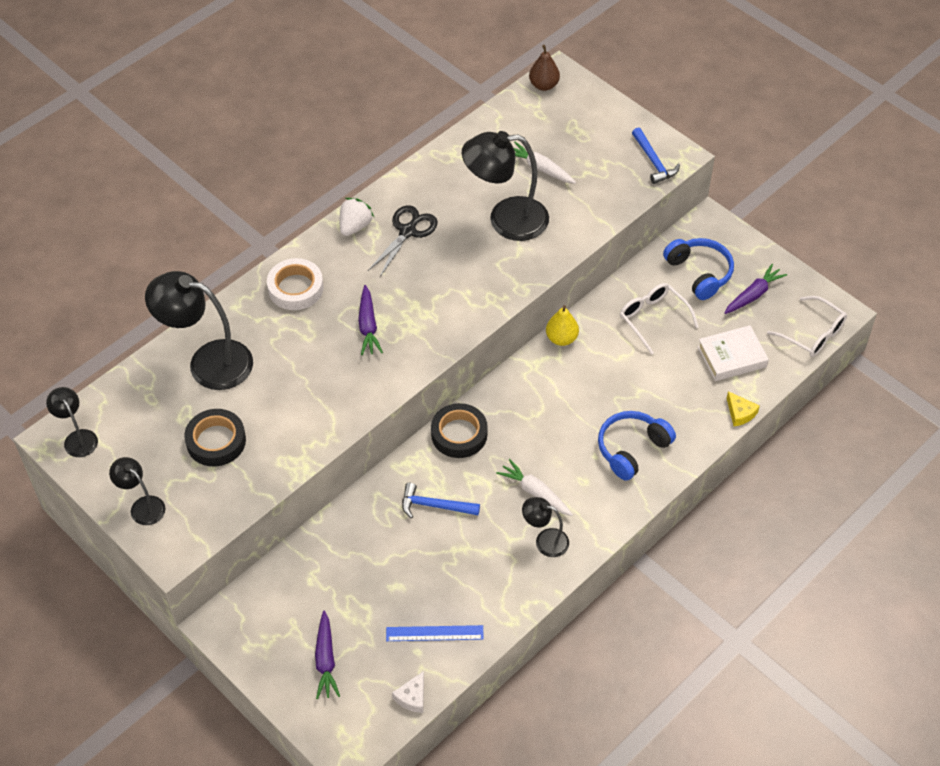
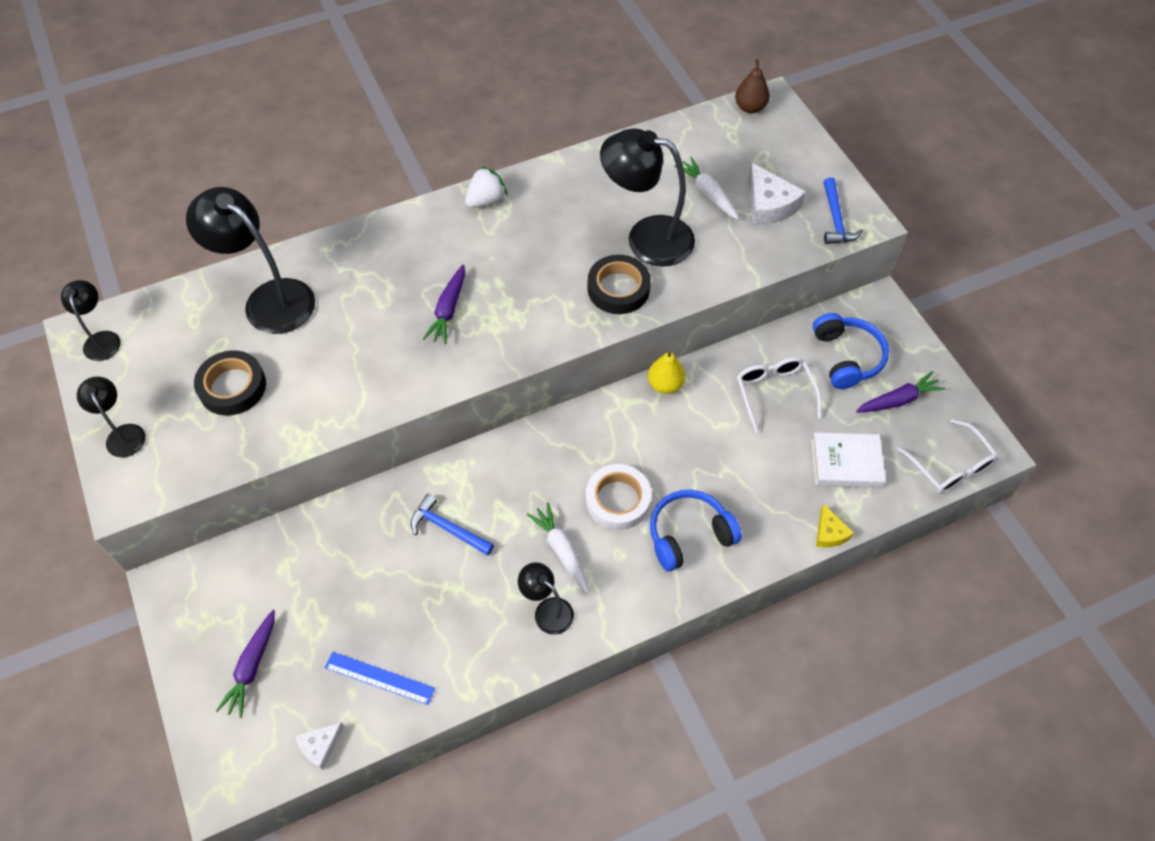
camera: 20 degrees right, 5 degrees up
white tape [267,258,324,310] -> white tape moved to [586,464,651,530]
black scissors [368,205,438,277] -> none
black tape [431,403,488,458] -> black tape moved to [588,255,651,314]
none -> white cheese [749,163,806,226]

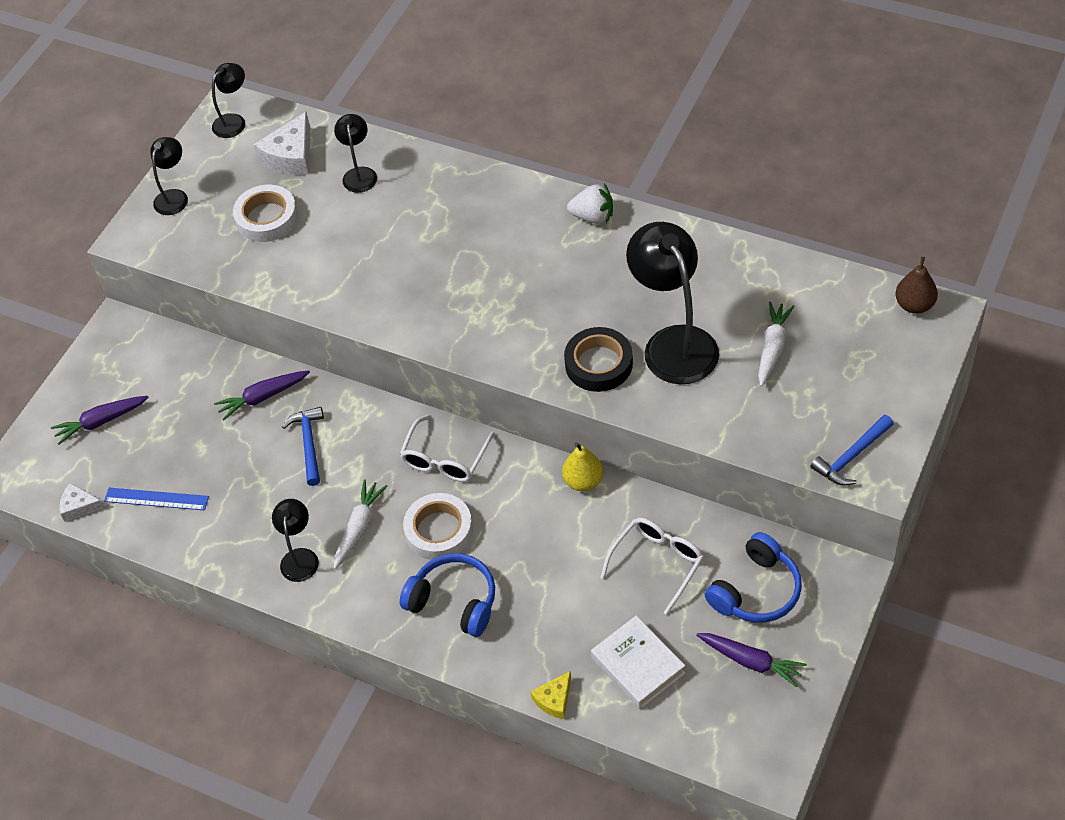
camera: 55 degrees right, 5 degrees down
black lamp [186,187,315,334] -> black lamp [334,114,377,193], size x0.52
black tape [194,350,266,415] -> white tape [233,185,298,242]
blue ruler [325,652,435,705] -> blue ruler turned 60 degrees counterclockwise [104,488,209,511]
purple carrot [423,265,465,344] -> purple carrot moved to [214,370,310,421]
white cheese [749,163,806,226] -> white cheese moved to [254,112,310,175]
white glasses [897,419,999,494] -> white glasses moved to [400,414,495,482]

